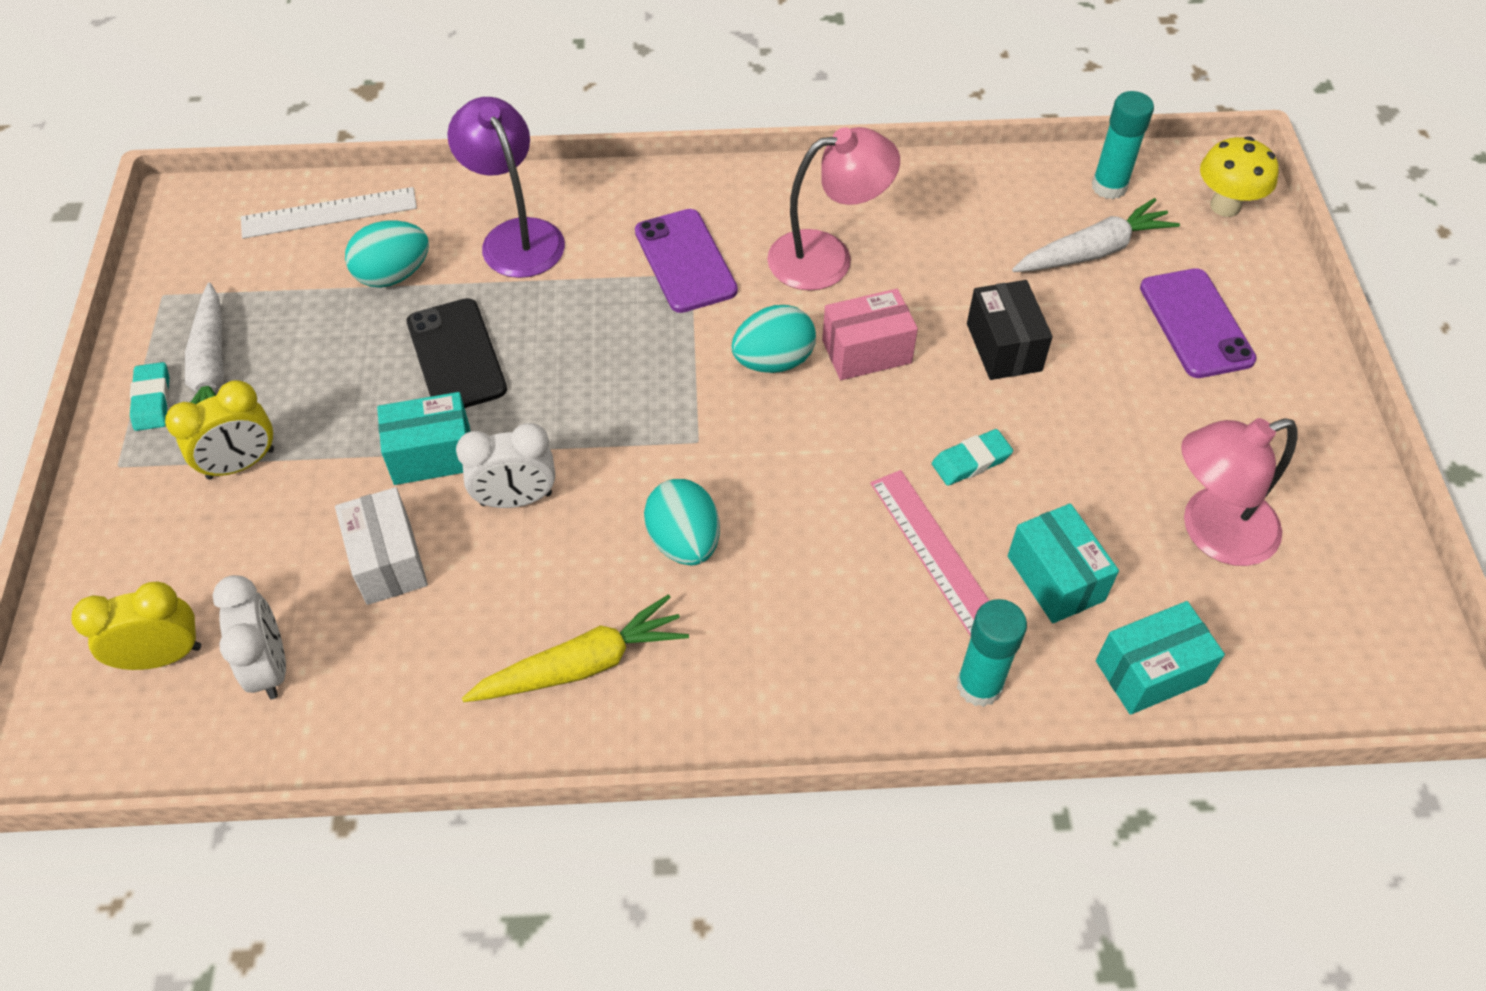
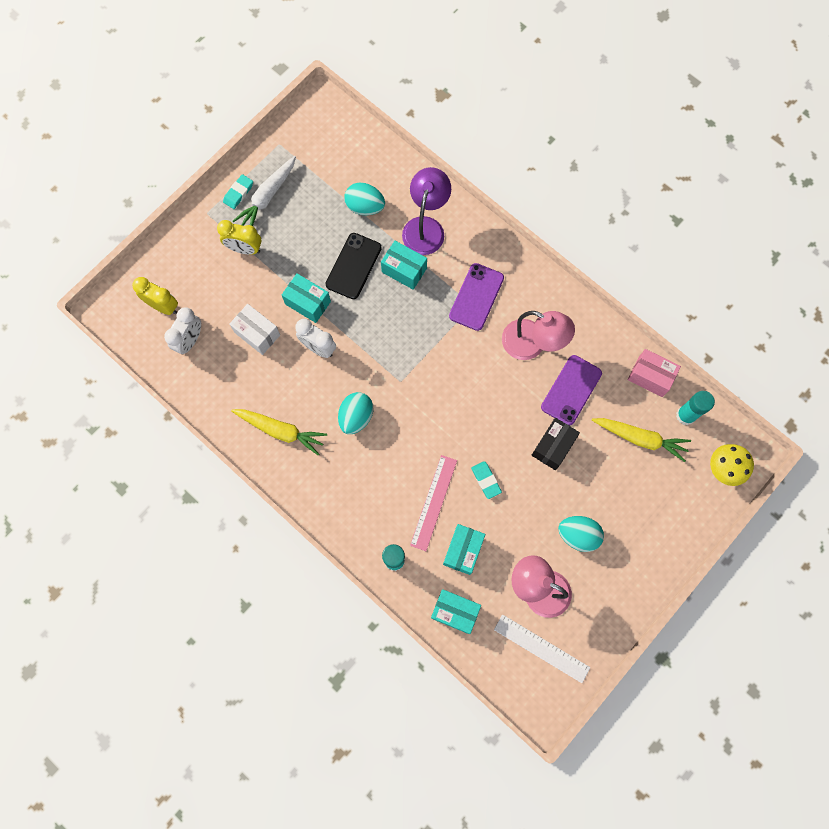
camera: 45 degrees right, 20 degrees up
white ruler [241,187,417,239] -> white ruler moved to [494,614,590,683]
white box [335,487,428,605] -> white box turned 75 degrees counterclockwise [230,304,280,355]
turquoise egg [731,305,816,373] -> turquoise egg moved to [558,516,604,552]
pink box [822,289,918,380] -> pink box moved to [628,349,681,397]
turquoise eraser [932,429,1013,486] -> turquoise eraser turned 45 degrees clockwise [471,461,502,499]
white carrot [1012,198,1180,272] -> yellow carrot [592,418,691,462]
purple phone [1140,268,1257,378] -> purple phone moved to [541,355,602,426]
none -> turquoise box [381,241,427,290]

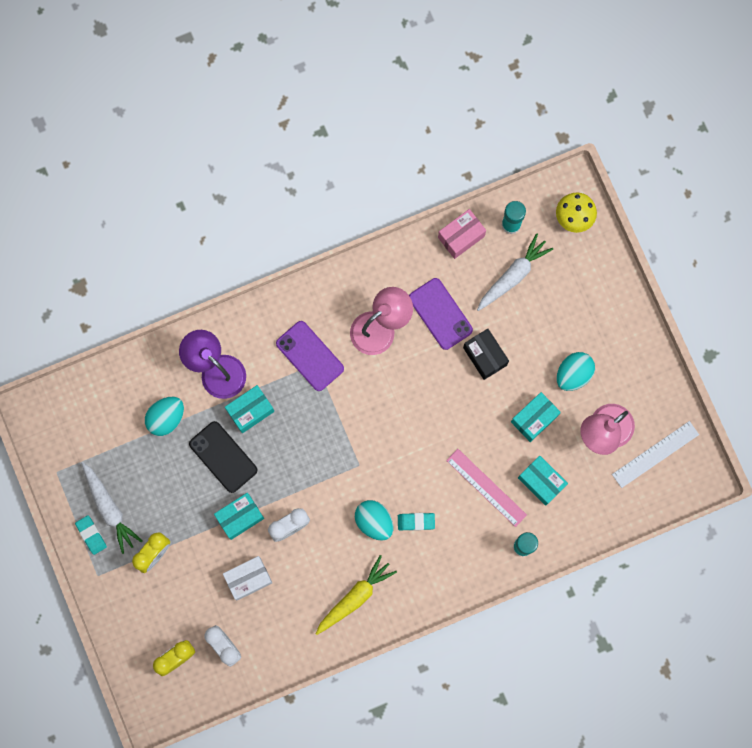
camera: 65 degrees left, 5 degrees up
turquoise box [431,589,481,634] -> turquoise box moved to [511,392,561,442]
turquoise eraser [471,461,502,499] -> turquoise eraser moved to [398,513,435,531]
yellow carrot [592,418,691,462] -> white carrot [477,233,553,311]

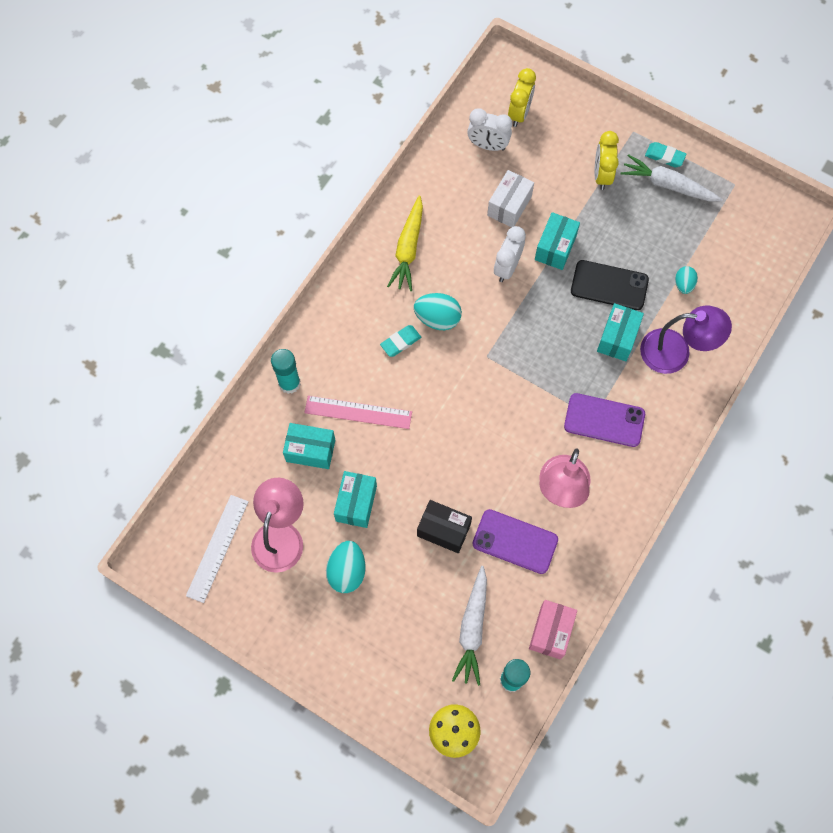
camera: 145 degrees right, 10 degrees down
turquoise egg [145,397,184,436] -> turquoise egg [675,266,698,294], size x0.61

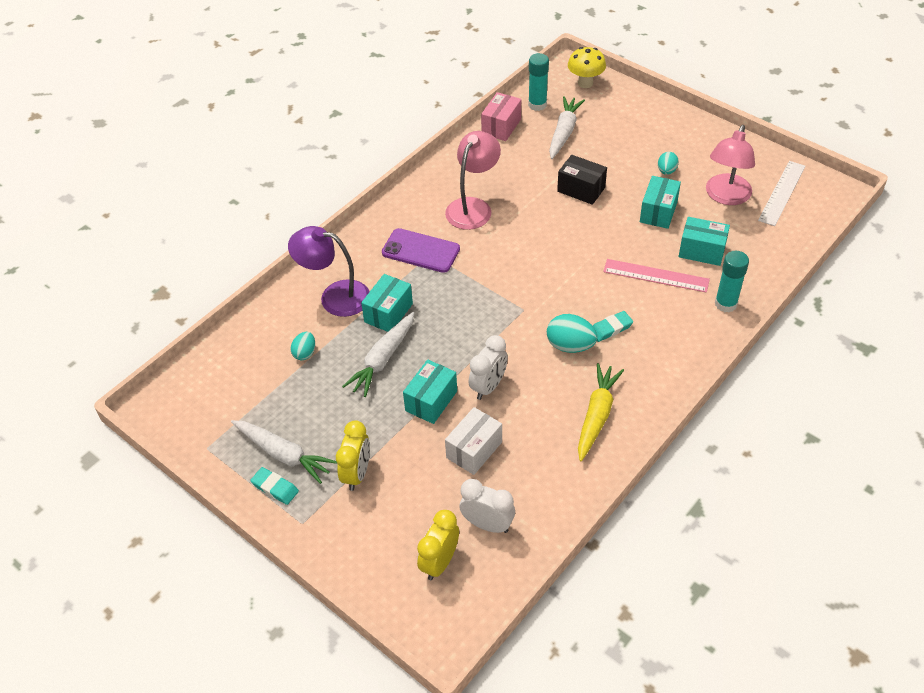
camera: 170 degrees left, 20 degrees down
turquoise egg [326,541,366,593] -> turquoise egg [658,152,679,175], size x0.61
purple phone [472,509,558,574] -> none
black phone [571,260,649,310] -> white carrot [342,312,414,397]

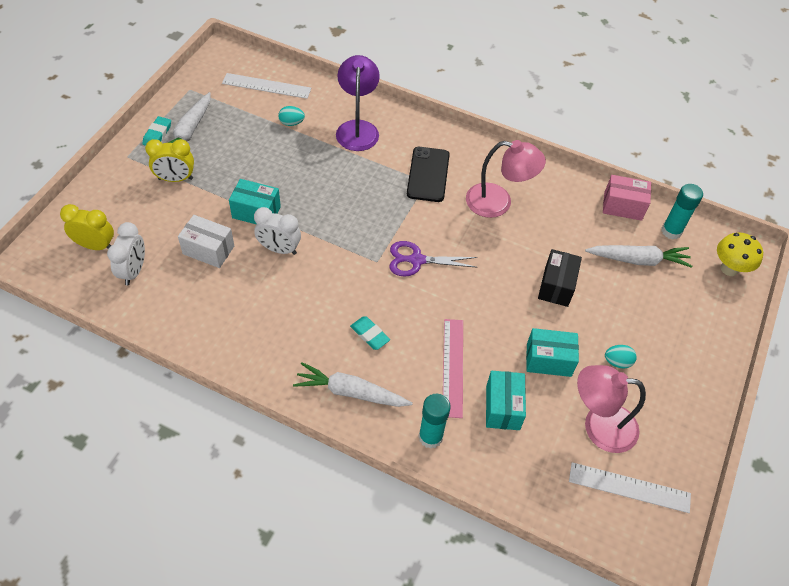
camera: 70 degrees right, 5 degrees up
white carrot [342,312,414,397] -> white carrot moved to [293,362,413,407]
turquoise box [361,274,413,332] -> none
purple phone [382,228,460,273] -> black phone [407,147,450,202]
turquoise egg [547,314,597,353] -> none
yellow carrot [578,363,624,462] -> none
none -> white ruler [222,73,311,99]
none -> purple scissors [389,241,478,277]

